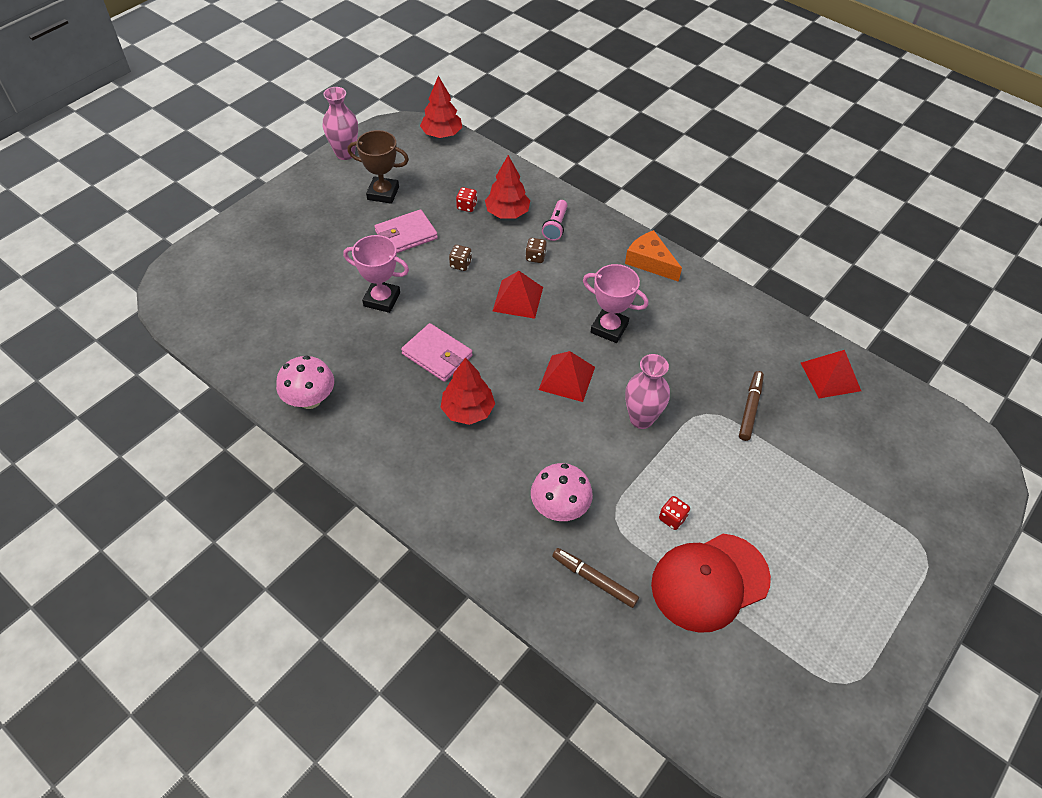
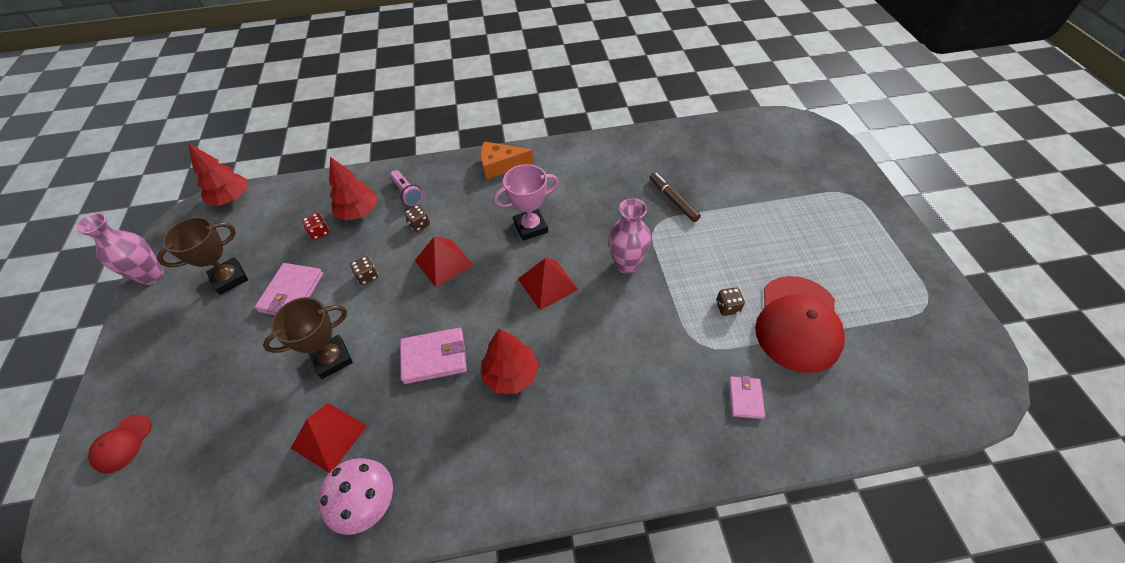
camera: 45 degrees left, 0 degrees up
pink trophy [343,235,409,313] -> brown trophy [263,297,353,379]
pink mushroom [531,463,593,521] -> none
brown marker [552,548,639,608] -> pink wallet [729,376,765,419]
red dice [659,496,690,530] -> brown dice [716,287,745,316]
red pyramid [801,350,861,398] -> red pyramid moved to [291,403,367,473]
none -> red cap [88,414,152,474]

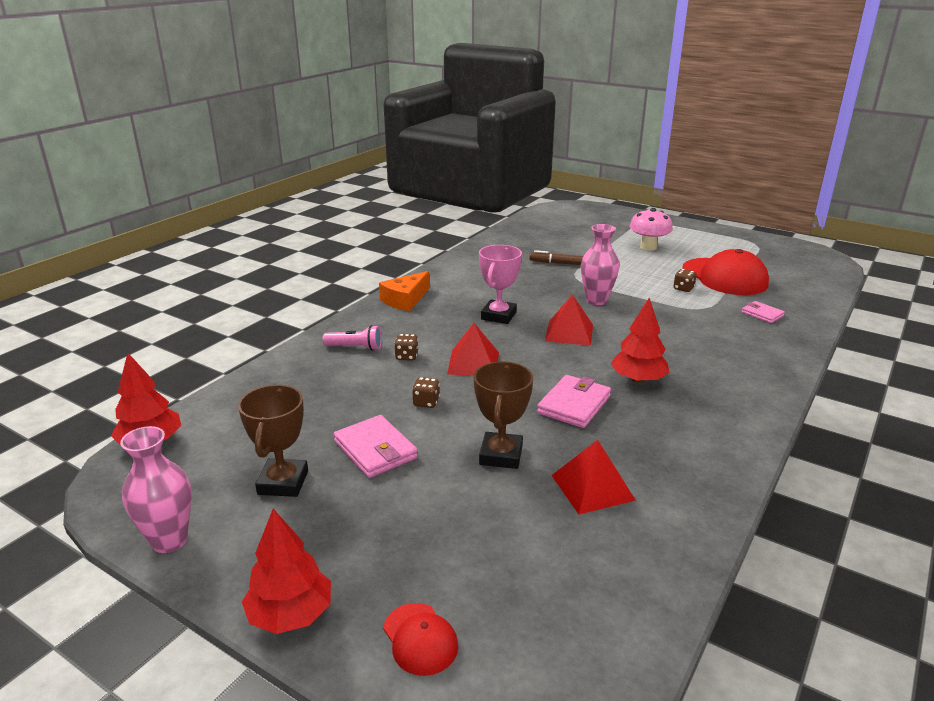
camera: 50 degrees left, 25 degrees down
red dice [302,213,329,240] -> none
pink mushroom [318,458,393,535] -> pink mushroom moved to [629,208,673,251]
red tree [329,157,378,221] -> red tree moved to [242,509,331,634]

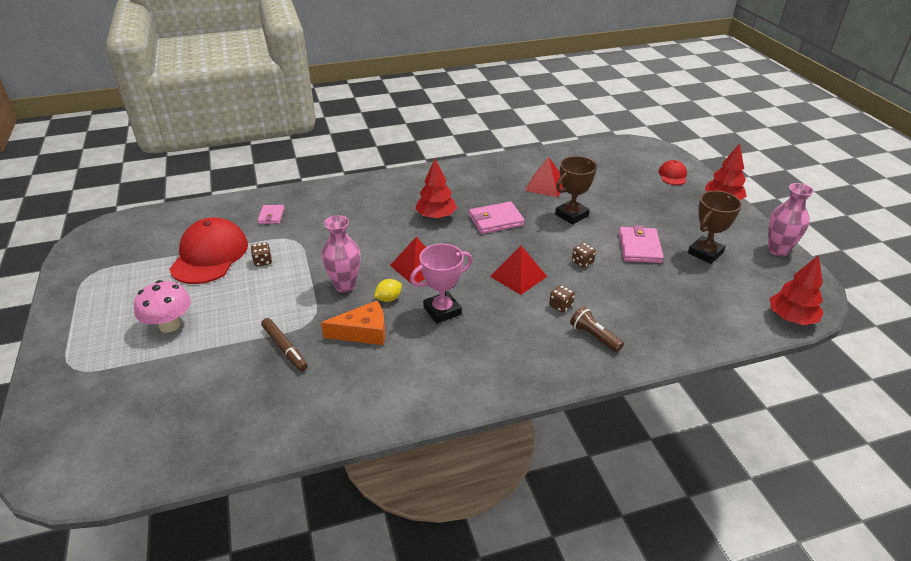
camera: 140 degrees left, 10 degrees up
pink flashlight [323,325,382,351] -> brown flashlight [570,306,624,352]
orange cheese [379,271,430,311] -> orange cheese moved to [321,301,385,345]
none -> yellow lemon [374,279,402,302]

